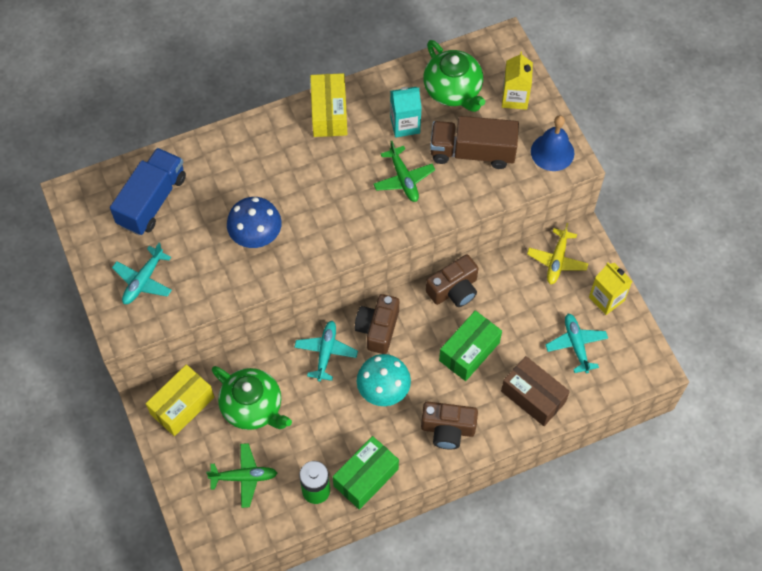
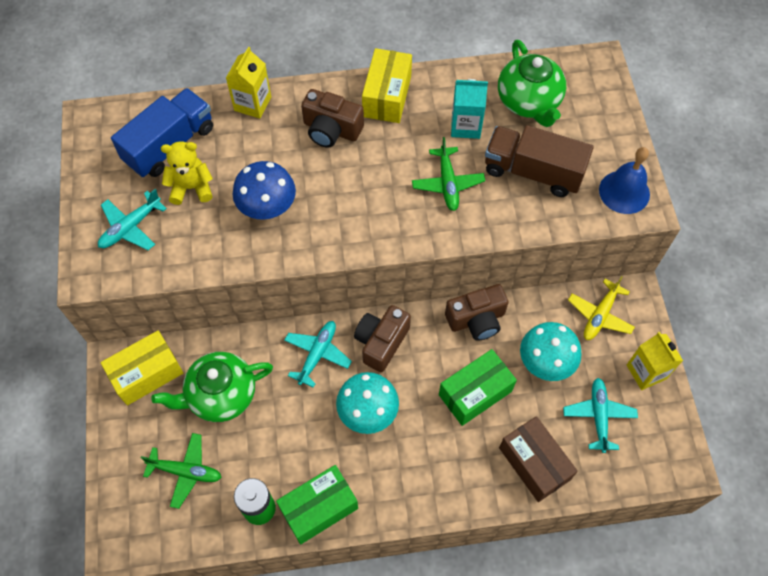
camera: 15 degrees right, 0 degrees up
green teapot [212,366,292,430] -> green teapot turned 105 degrees clockwise [151,352,273,422]
brown camera [421,402,478,449] -> brown camera moved to [301,89,364,148]
yellow carton [502,52,533,110] -> yellow carton moved to [226,47,271,119]
none -> yellow teddy bear [161,141,213,205]
none -> turquoise mushroom [520,322,582,381]

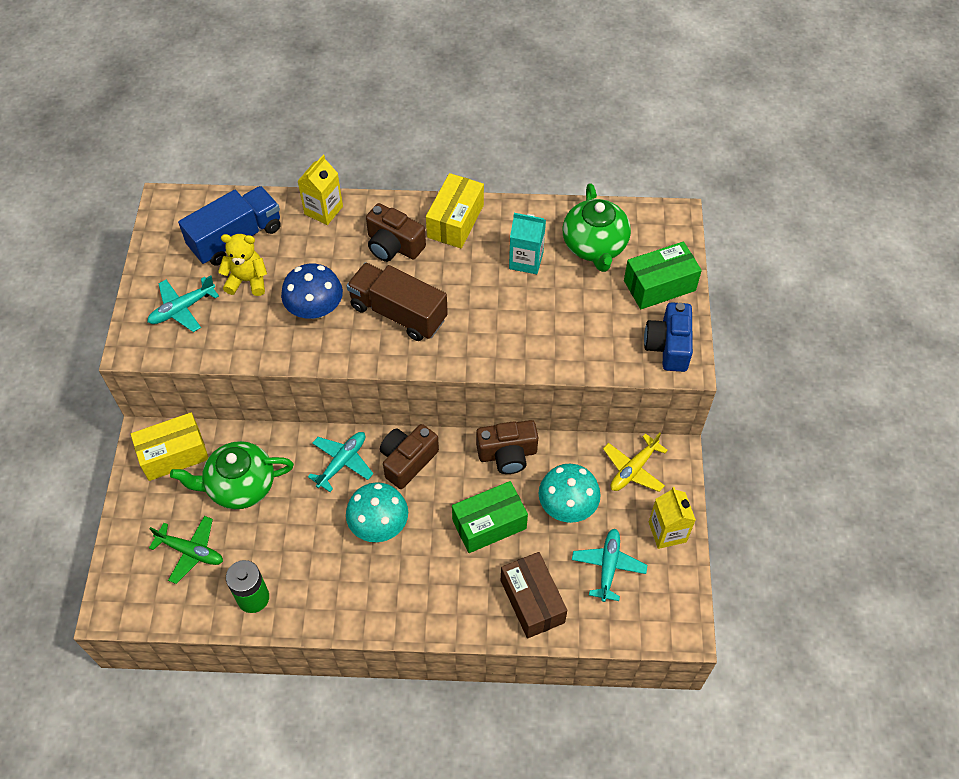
camera: 10 degrees right, 5 degrees down
green box [276,465,358,545] -> green box moved to [624,241,702,309]
green plane [412,137,485,211] -> none
brown truck [485,125,594,197] -> brown truck moved to [347,262,448,341]
blue bell [599,147,650,214] -> blue camera [644,302,693,372]

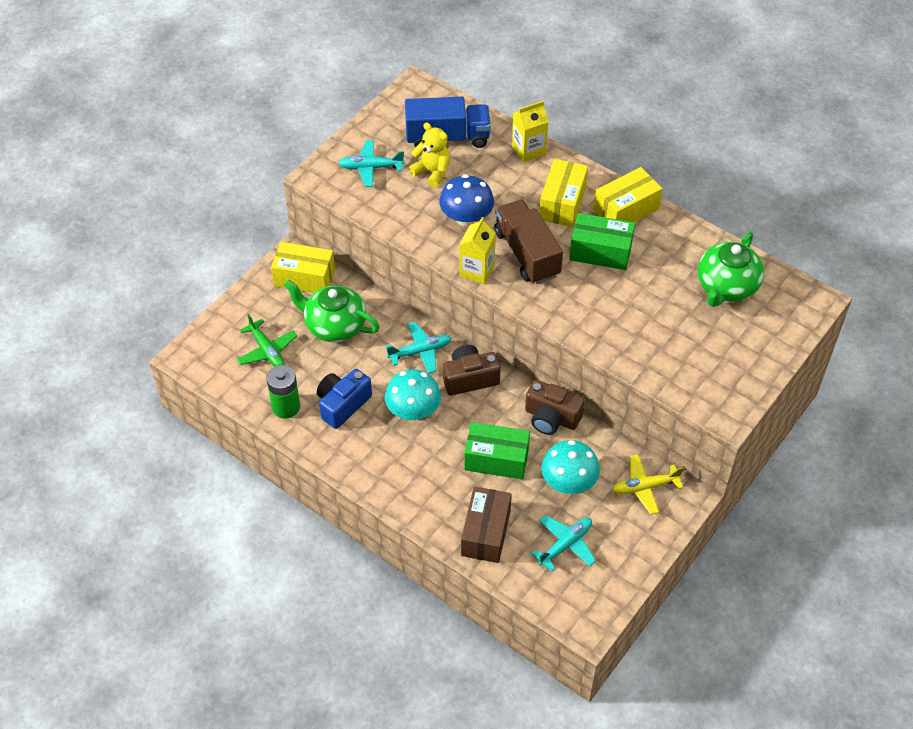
camera: 35 degrees right, 5 degrees down
brown camera [366,203,426,262] -> yellow box [539,159,588,227]
turquoise carton [509,213,546,274] -> none
green box [624,241,702,309] -> green box moved to [569,213,635,270]
blue camera [644,302,693,372] -> blue camera moved to [317,369,372,429]
yellow carton [649,487,696,549] -> yellow carton moved to [459,217,496,284]

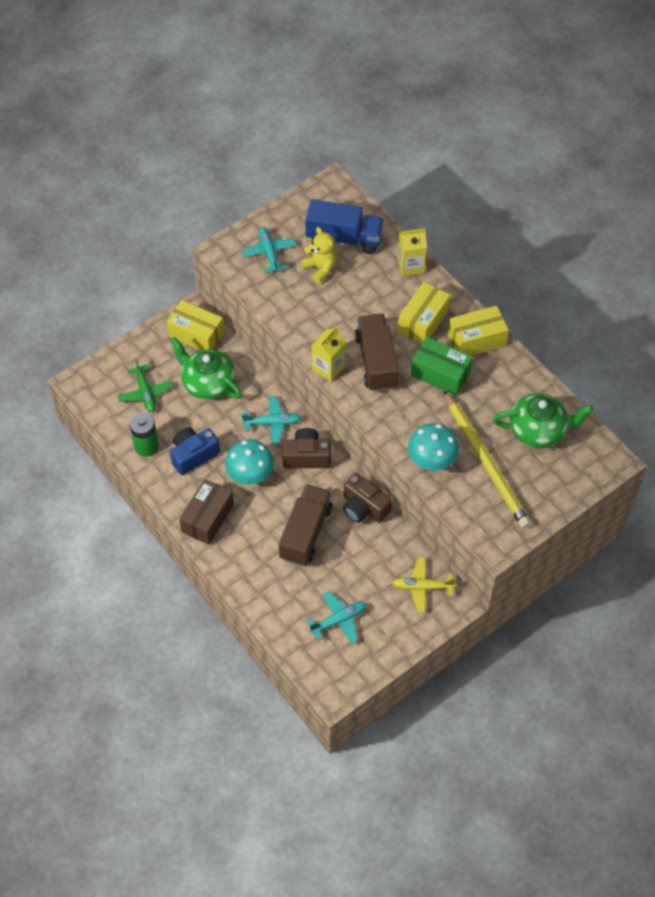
camera: 15 degrees right, 5 degrees up
turquoise plane [339,140,405,187] -> turquoise plane turned 60 degrees clockwise [241,227,297,273]
blue mushroom [439,174,494,227] -> none
brown box [461,486,512,563] -> brown box moved to [179,479,234,545]
green box [464,422,530,479] -> brown truck [279,484,333,566]
turquoise mushroom [541,440,600,494] -> turquoise mushroom moved to [408,423,459,471]
green teapot [698,231,764,307] -> green teapot turned 135 degrees counterclockwise [493,393,594,448]
none -> yellow pencil [444,391,531,528]

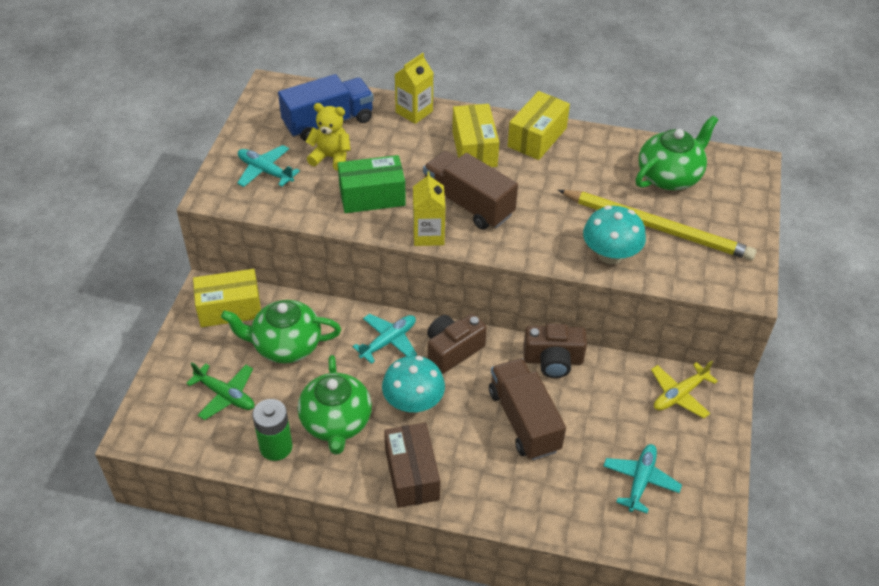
camera: 40 degrees left, 10 degrees down
blue camera [170,427,220,475] -> green teapot [298,355,372,455]
green box [411,337,473,396] -> green box moved to [338,155,406,213]

